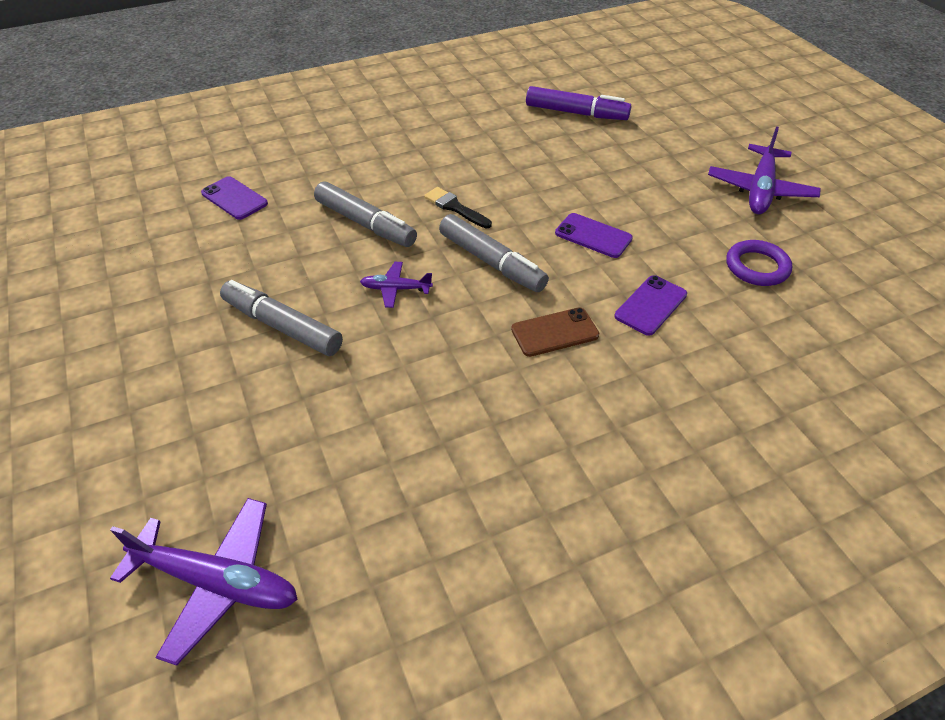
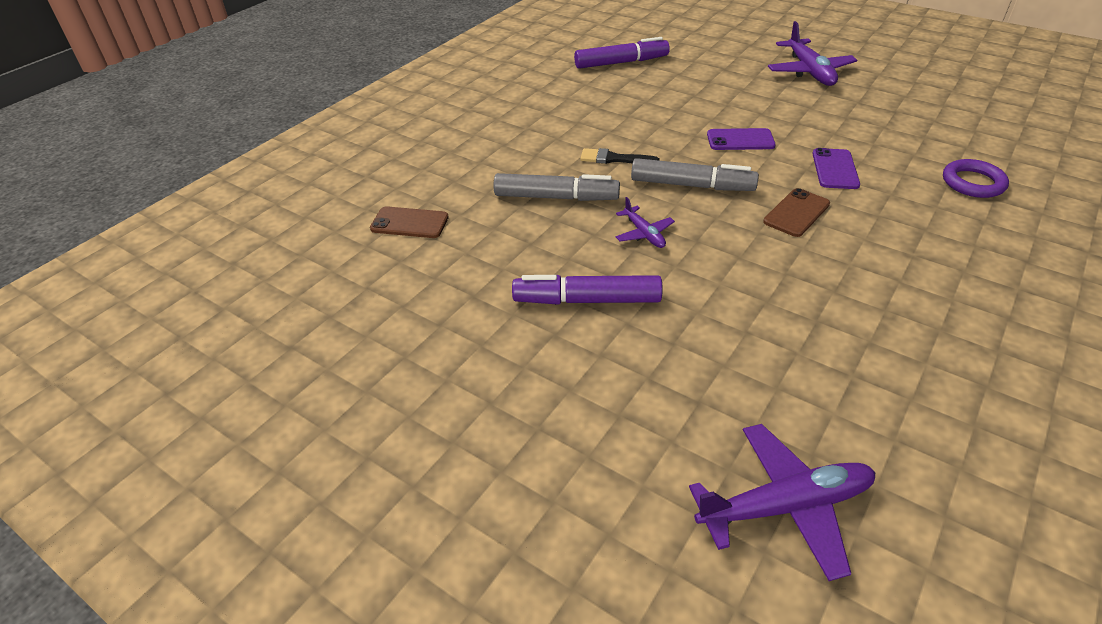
camera: 30 degrees left, 5 degrees down
purple phone [201,176,268,220] -> brown phone [370,206,449,238]
grey marker [220,280,343,356] -> purple marker [512,275,662,305]
purple plane [360,262,433,308] -> purple plane turned 90 degrees counterclockwise [616,197,675,248]
purple ring [726,240,792,286] -> purple ring moved to [943,159,1009,198]

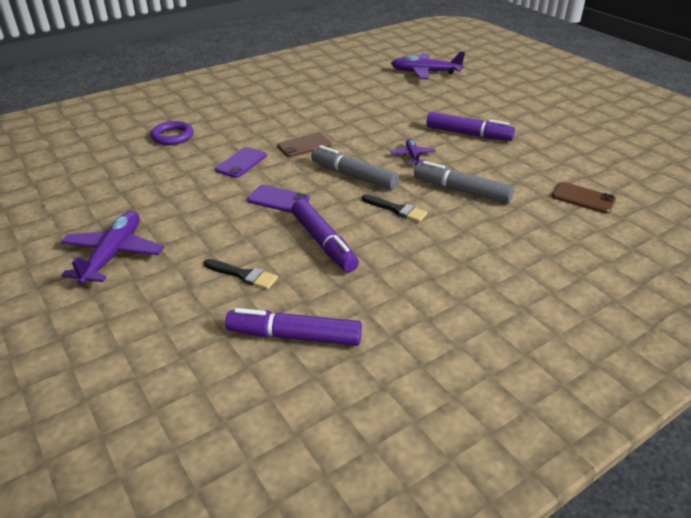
camera: 160 degrees left, 5 degrees down
none -> black brush [204,259,278,290]
none -> purple marker [291,199,359,273]

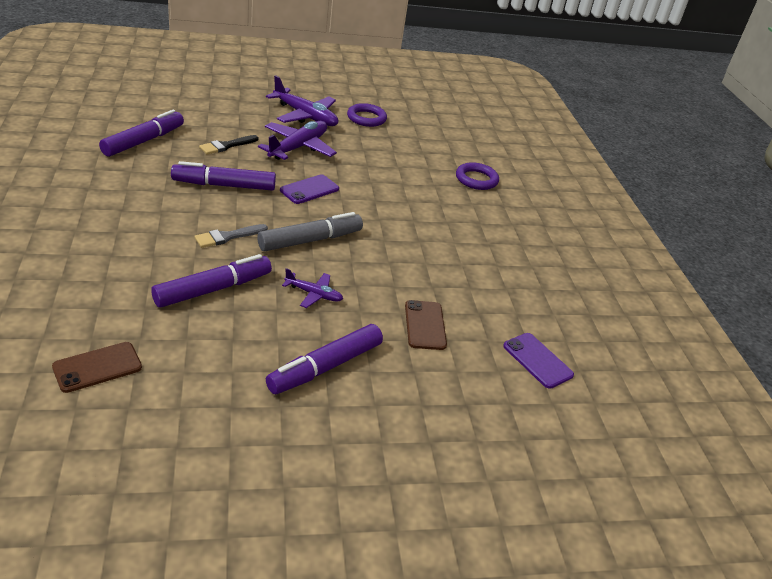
camera: 110 degrees right, 0 degrees up
purple phone [215,147,267,178] -> purple phone moved to [503,333,574,389]
brown phone [277,133,332,157] -> brown phone moved to [405,300,447,350]
black brush [362,194,427,222] -> grey brush [194,224,268,248]
purple plane [391,51,465,79] -> purple plane moved to [258,121,337,160]
grey marker [414,161,514,204] -> purple marker [151,254,272,308]
none -> purple ring [347,103,387,127]

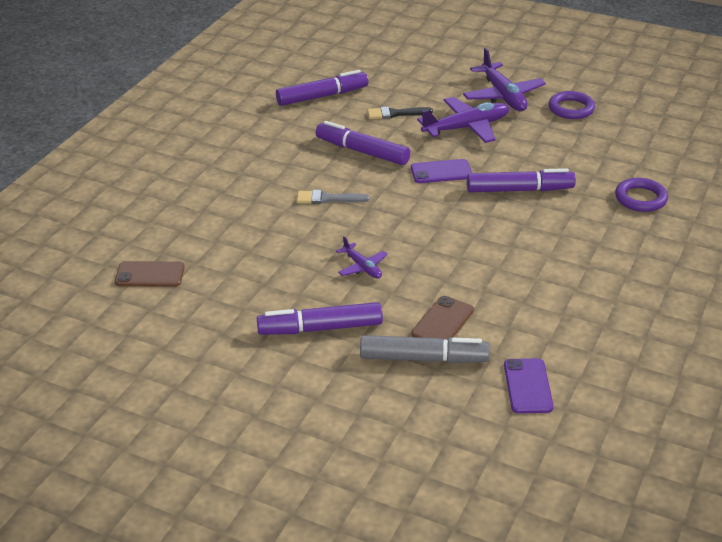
camera: 40 degrees right, 0 degrees up
purple marker [151,254,272,308] -> purple marker moved to [467,168,576,192]
grey marker [257,212,363,251] -> grey marker moved to [360,335,490,363]

